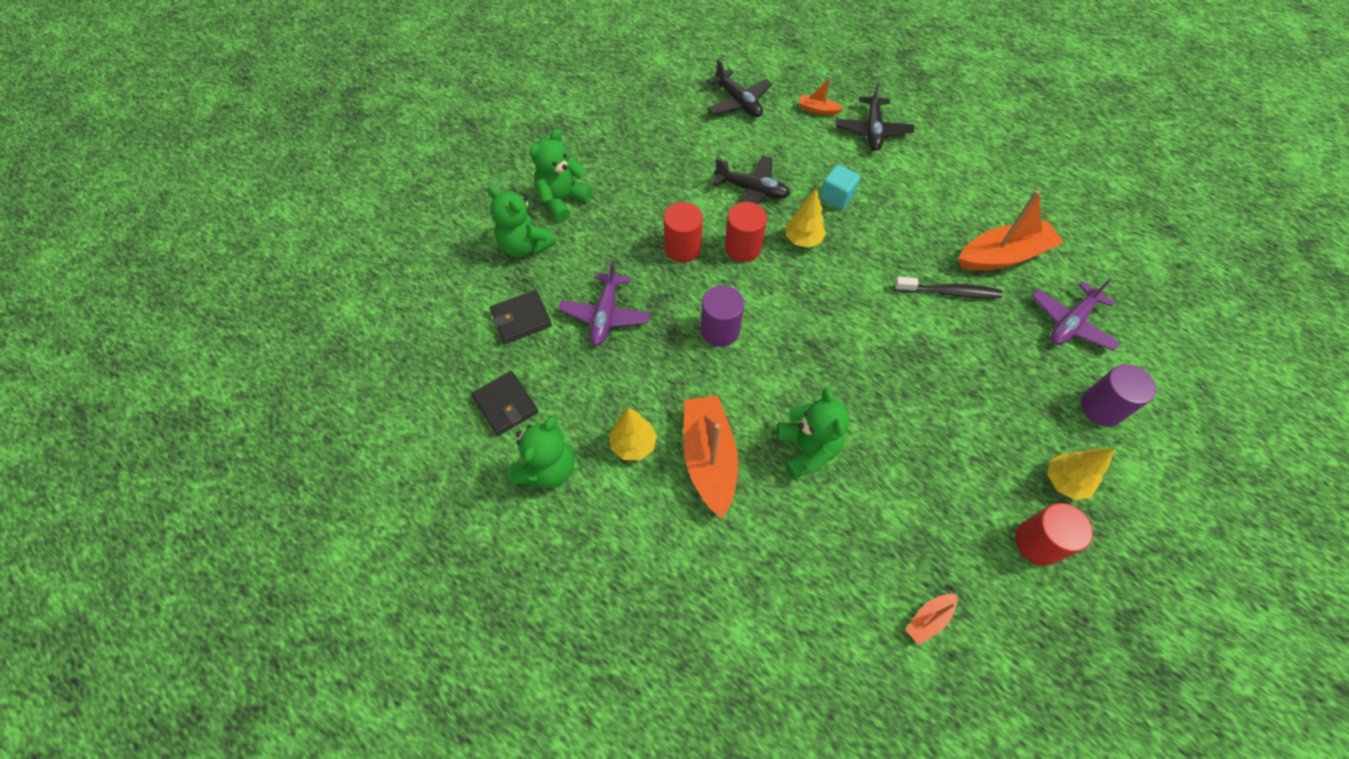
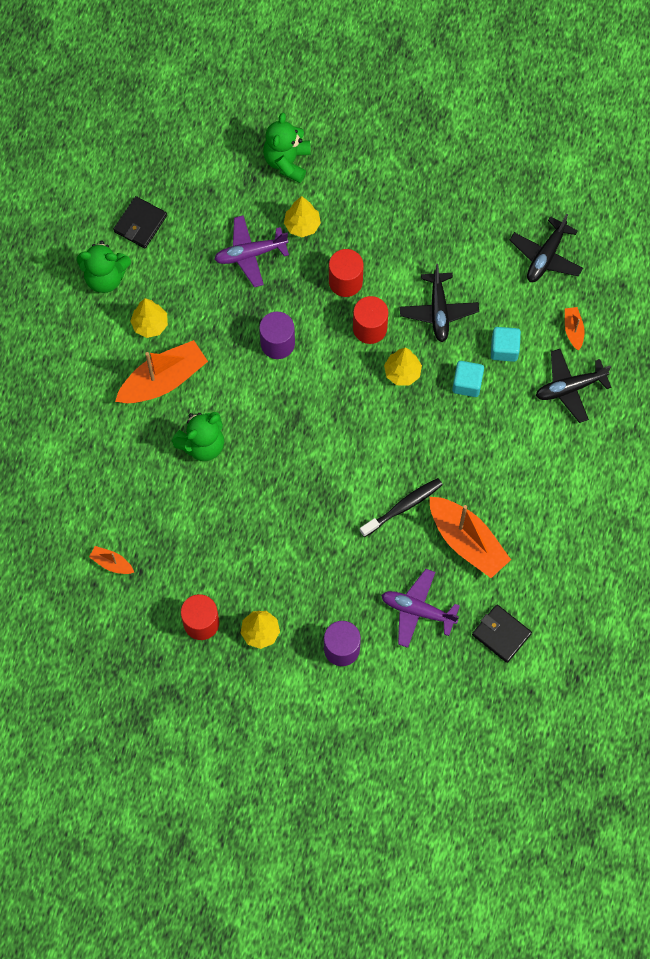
camera: 65 degrees right, 10 degrees up
black wallet [490,290,552,344] -> black wallet moved to [472,604,532,663]
green teddy bear [529,129,592,222] -> none
black toothbrush [894,277,1002,298] -> black toothbrush turned 105 degrees counterclockwise [360,478,443,537]
none -> yellow tree [284,196,321,237]
none -> turquoise cube [491,327,521,362]

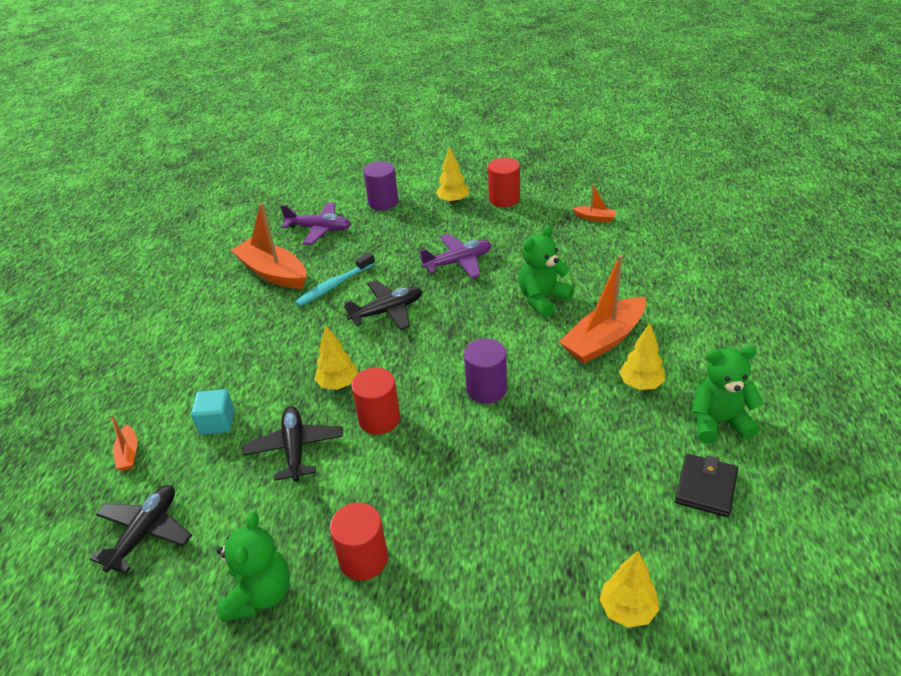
camera: 175 degrees right, 30 degrees down
purple plane [214,215,289,287] -> purple plane moved to [419,234,492,279]
green teddy bear [263,112,311,183] -> green teddy bear moved to [217,512,290,622]
yellow tree [284,196,321,237] -> yellow tree moved to [599,551,660,628]
red cylinder [329,249,364,297] -> red cylinder moved to [330,503,388,581]
black toothbrush [360,478,443,537] -> turquoise toothbrush [295,253,375,307]
turquoise cube [452,361,484,397] -> none
black wallet [472,604,532,663] -> none
black plane [536,349,612,423] -> black plane moved to [344,280,422,330]

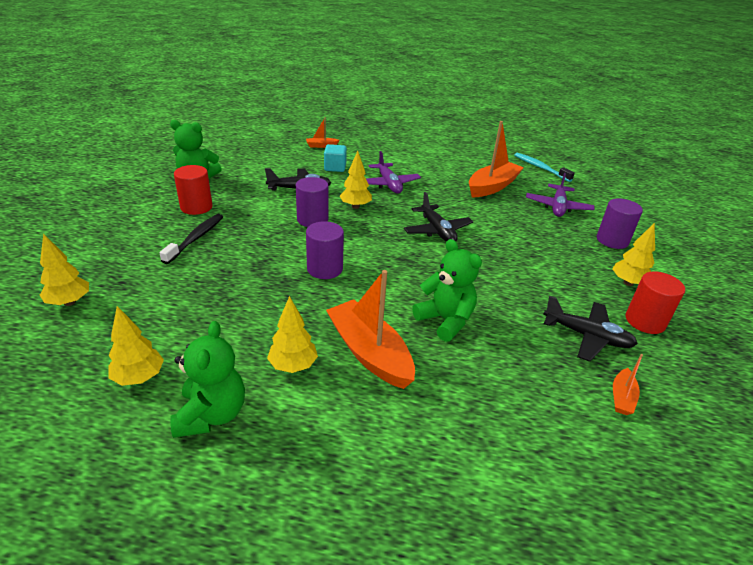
camera: 90 degrees right, 5 degrees down
black plane [90,485,192,574] -> black plane moved to [544,296,638,362]
turquoise toothbrush [295,253,375,307] -> turquoise toothbrush moved to [514,153,575,182]
red cylinder [351,368,400,435] -> purple cylinder [296,177,329,227]
purple plane [419,234,492,279] -> purple plane moved to [366,151,421,193]
black wallet [675,454,738,517] -> yellow tree [109,306,164,386]
none -> black toothbrush [159,214,223,264]

